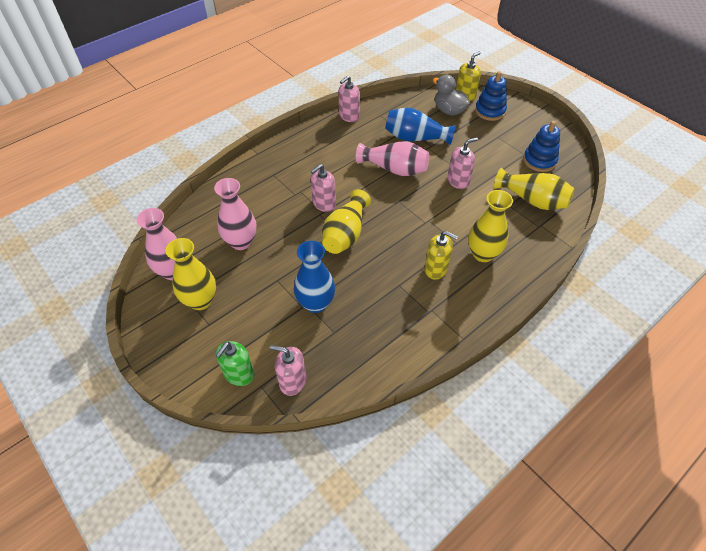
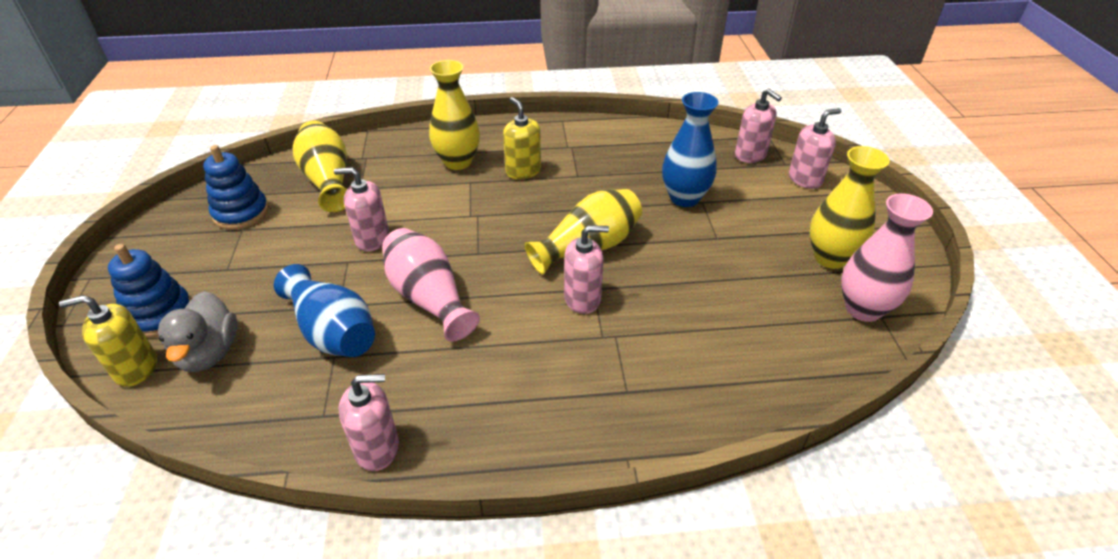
camera: 145 degrees left, 10 degrees down
pink vase [214,178,257,250] -> none
green soap dispenser [216,341,254,386] -> pink soap dispenser [789,108,841,189]

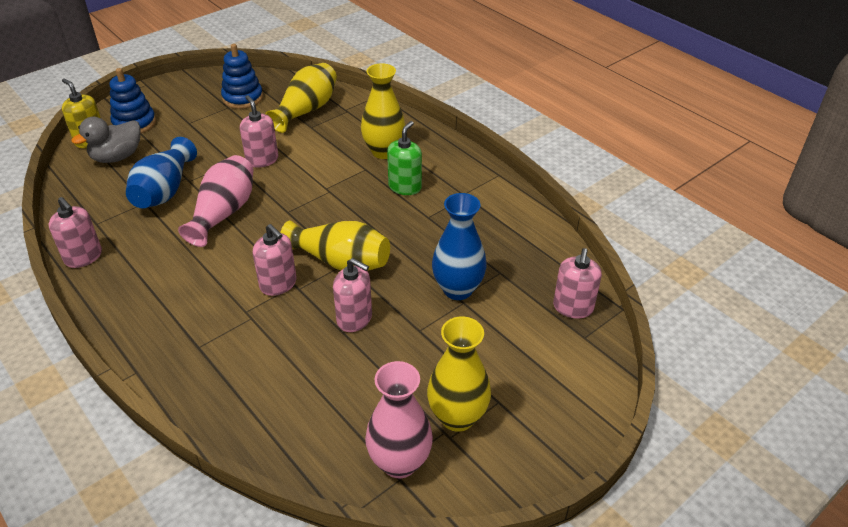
camera: 55 degrees right, 0 degrees up
yellow soap dispenser [503,97,541,180] -> green soap dispenser [387,121,422,195]
pink soap dispenser [789,108,841,189] -> pink soap dispenser moved to [333,258,372,332]

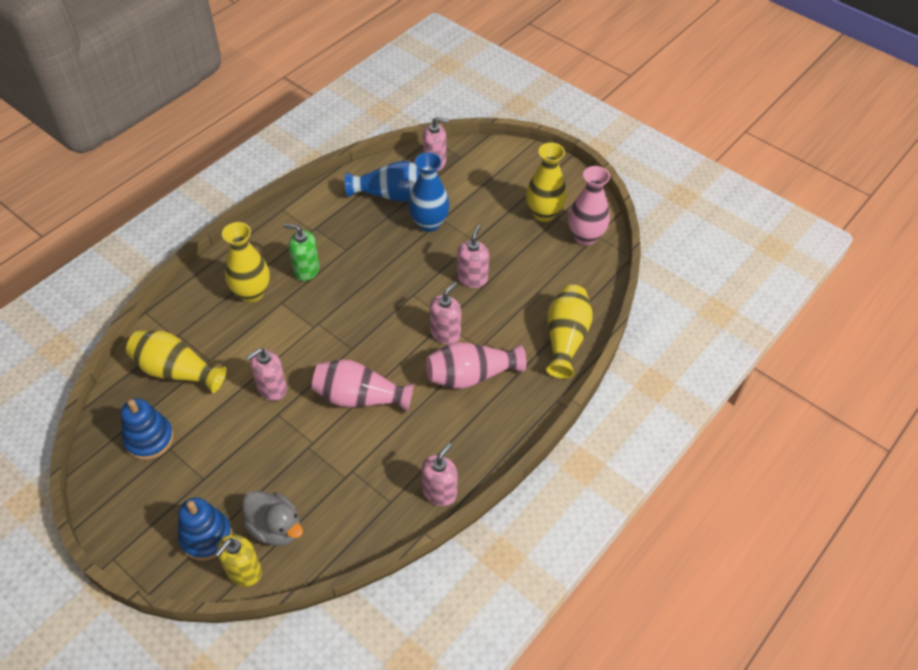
camera: 100 degrees left, 10 degrees up
blue vase [126,137,197,208] -> blue vase moved to [345,161,420,202]
yellow vase [280,221,390,271] -> yellow vase moved to [546,285,593,379]
none -> pink vase [426,342,526,389]

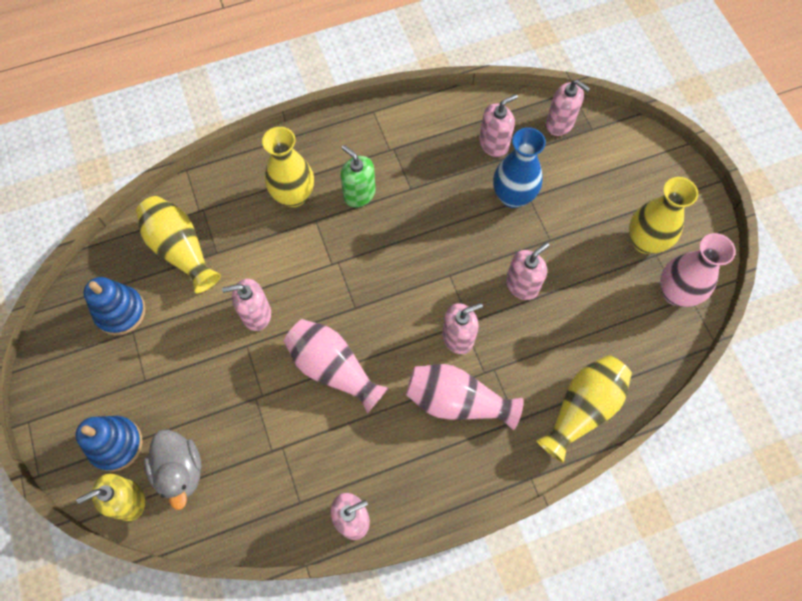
camera: 30 degrees right, 15 degrees up
blue vase [345,161,420,202] -> pink soap dispenser [479,94,518,157]

